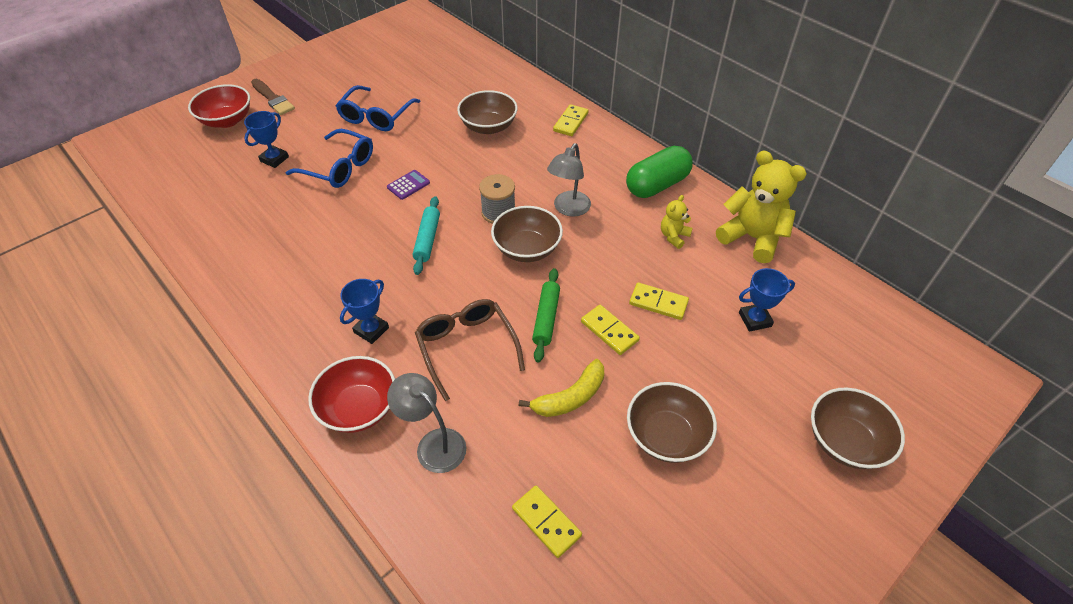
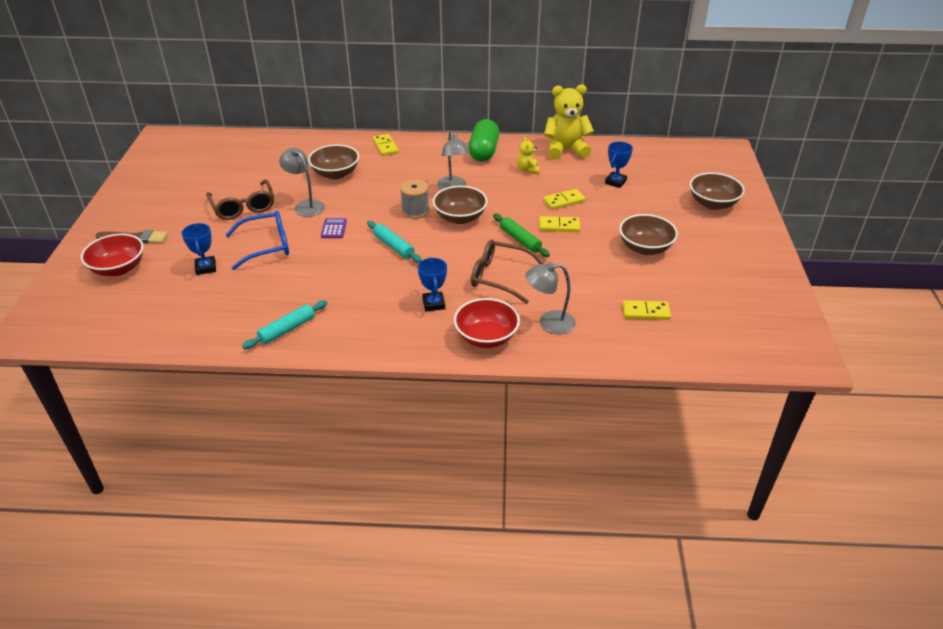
camera: 45 degrees left, 10 degrees down
blue glasses [336,85,421,131] -> brown glasses [206,180,274,220]
yellow banana [519,359,604,417] -> none
none -> turquoise rolling pin [242,300,327,349]
none -> grey lamp [279,148,325,217]

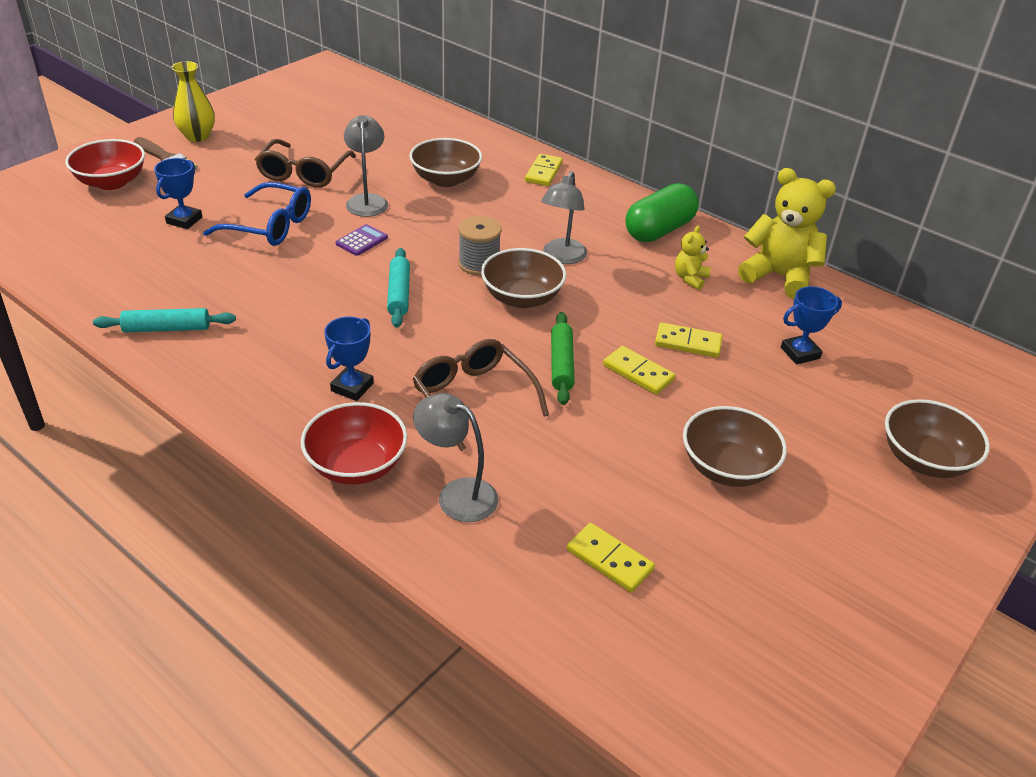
camera: 35 degrees right, 0 degrees up
none -> yellow vase [172,61,215,142]

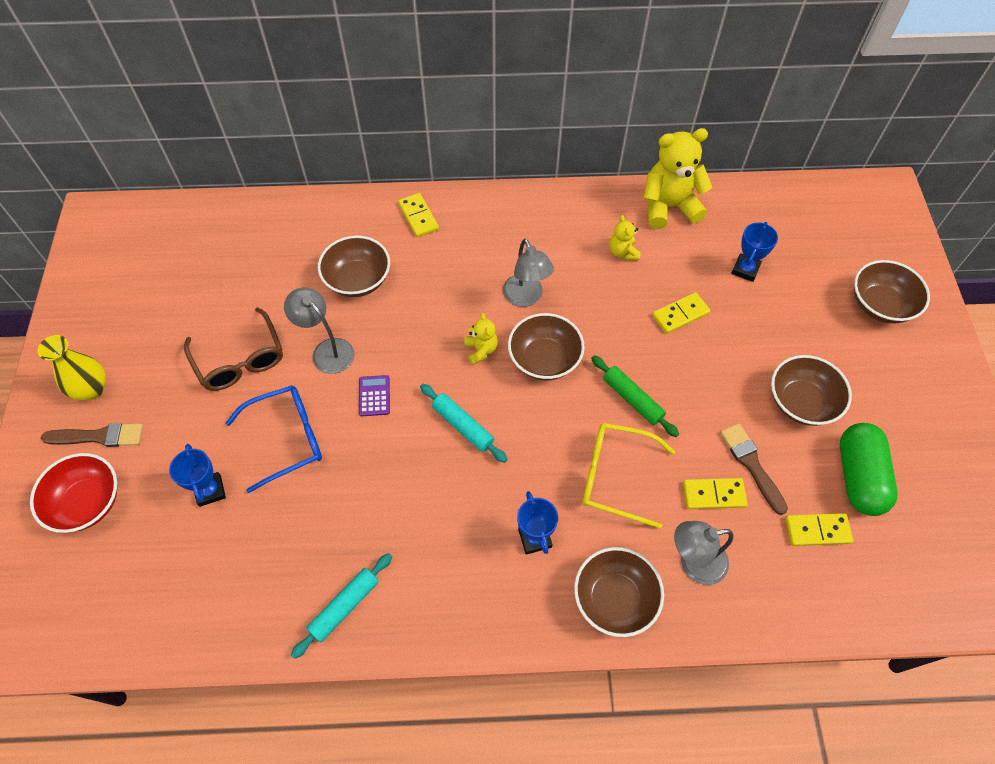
camera: 40 degrees left, 20 degrees up
red bowl [301,402,407,485] -> brown bowl [574,547,664,637]
brown glasses [413,339,549,451] -> yellow glasses [582,423,675,528]
grey spool [458,216,502,275] -> yellow teddy bear [464,313,498,365]
yellow domino [603,346,675,395] -> yellow domino moved to [683,478,748,509]
green capsule [626,183,699,242] -> green capsule moved to [840,423,897,516]
none -> brown brush [720,423,788,515]

